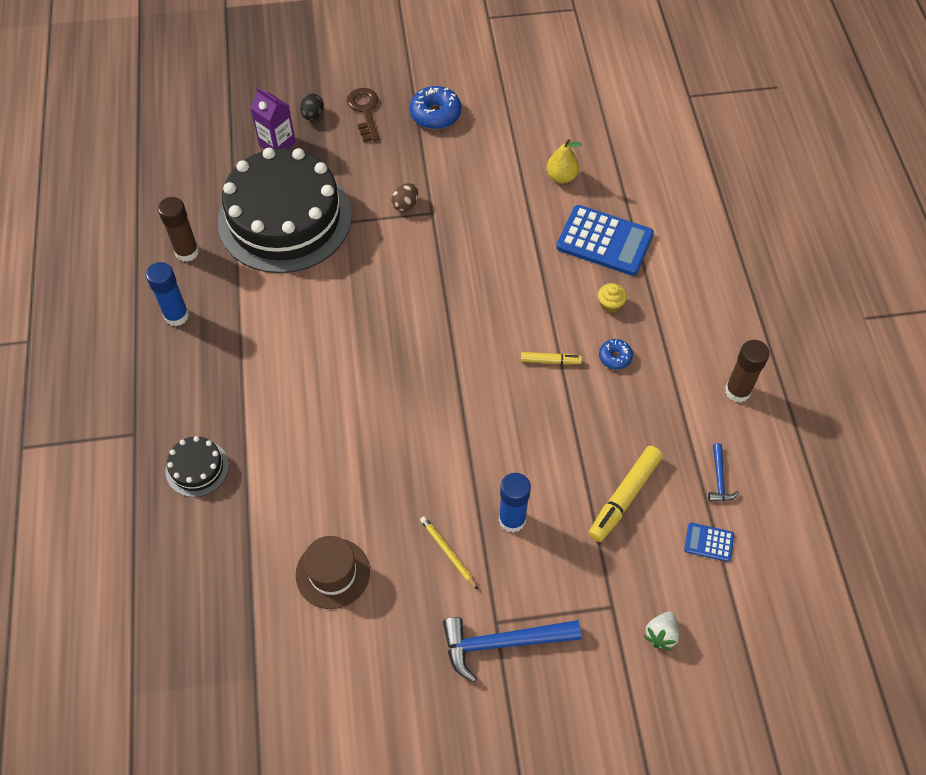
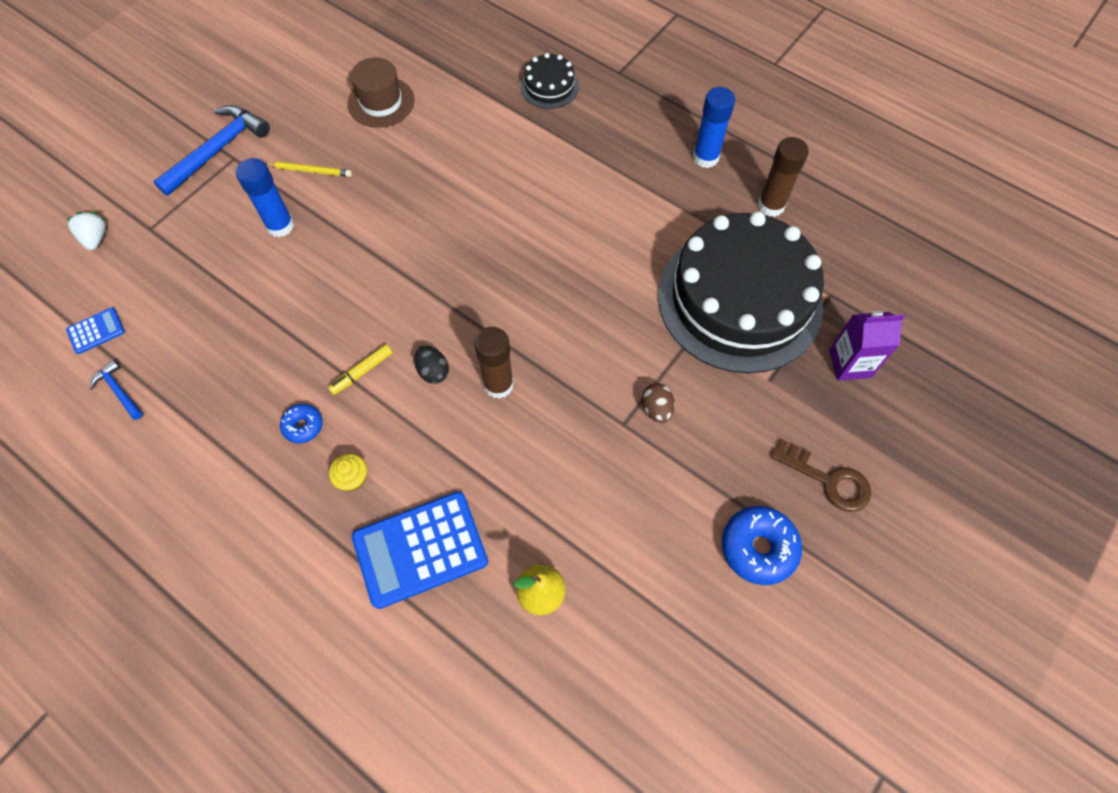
camera: 135 degrees right, 5 degrees up
black egg [300,94,324,120] -> black egg moved to [414,346,449,384]
yellow marker [589,446,663,542] -> none
brown glue stick [725,340,770,403] -> brown glue stick moved to [474,327,514,399]

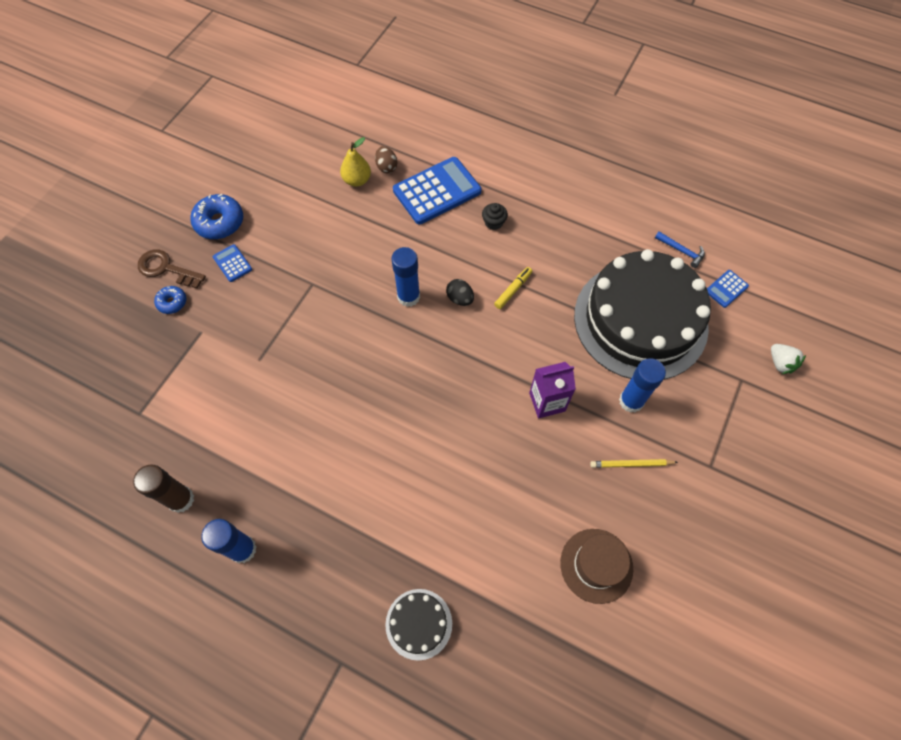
camera: 170 degrees right, 0 degrees up
blue hammer [153,105,270,196] -> none
blue donut [280,404,323,443] -> blue donut moved to [154,286,186,314]
yellow cupcake [329,454,367,491] -> black cupcake [482,203,508,230]
brown glue stick [474,327,514,399] -> blue glue stick [391,247,420,307]
brown egg [642,383,675,423] -> brown egg moved to [375,146,397,173]
black cake [658,212,824,373] -> black cake moved to [574,249,711,380]
purple carton [829,311,905,381] -> purple carton moved to [529,362,576,418]
none -> blue calculator [213,244,252,282]

